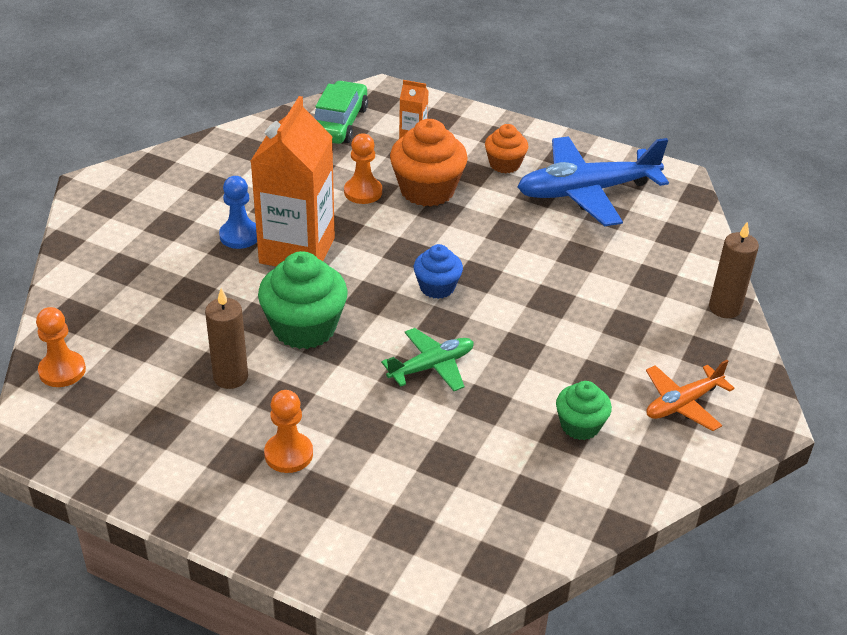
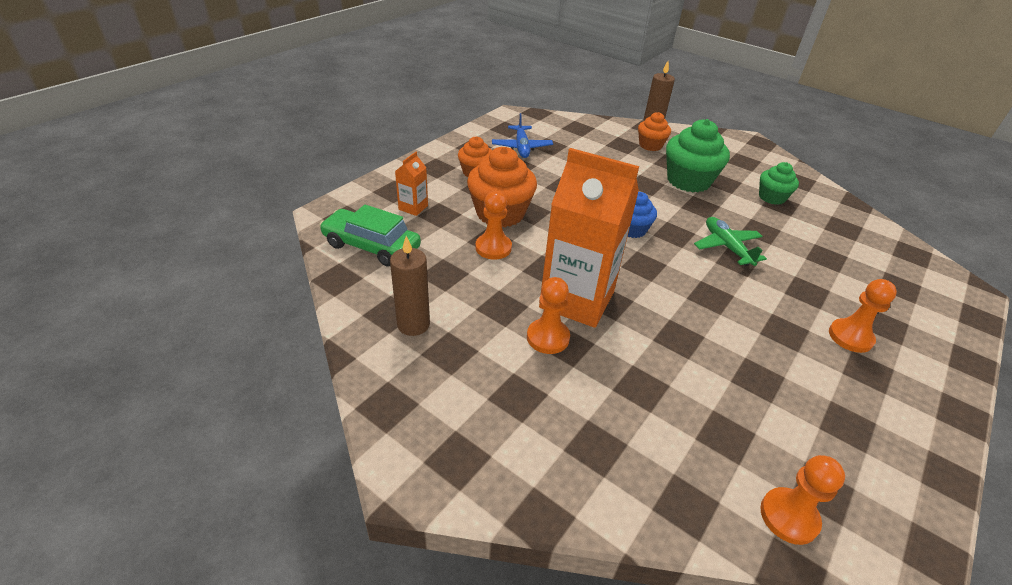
camera: 80 degrees left, 0 degrees up
brown candle [205,288,248,389] -> brown candle moved to [390,236,430,336]
blue pawn [219,176,257,249] -> orange pawn [527,277,570,354]
green cupcake [258,251,348,349] -> green cupcake moved to [666,119,730,192]
blue plane [517,136,669,226] -> blue plane [492,113,553,158], size x0.55
orange plane [646,360,734,431] -> none
none -> orange cupcake [638,112,671,151]

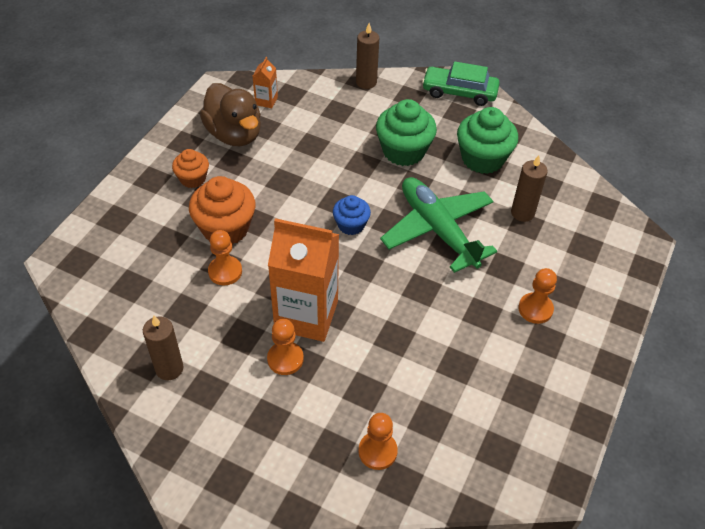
camera: 10 degrees left, 10 degrees up
green car [319,205,421,267] -> green car moved to [422,61,500,106]
orange carton [395,152,428,216] -> orange carton moved to [253,57,278,108]
blue plane [492,113,553,158] -> brown duck [200,83,261,146]
orange cupcake [638,112,671,151] -> none
green plane [694,217,767,266] -> green plane [380,177,497,273], size x1.82
green cupcake [759,162,799,205] -> green cupcake [457,107,518,174], size x1.71
orange pawn [760,455,845,545] -> orange pawn moved to [358,413,398,470]
none -> brown candle [511,155,548,222]

